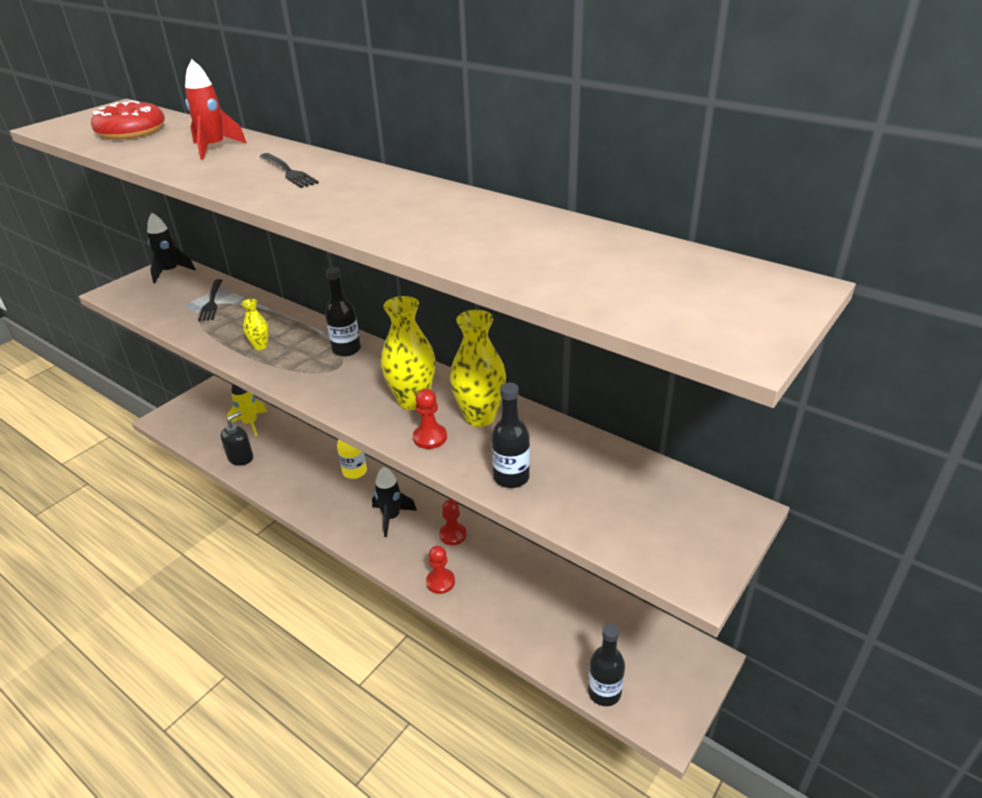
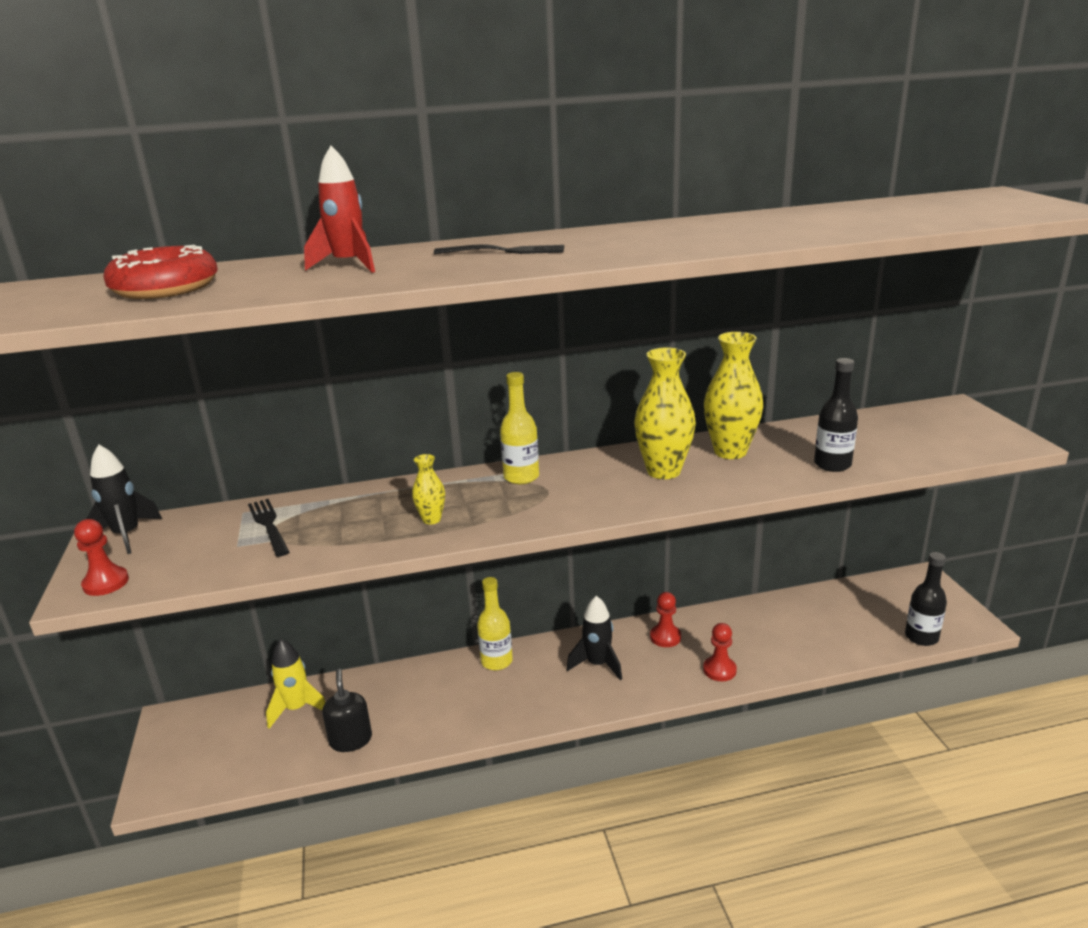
camera: 50 degrees left, 10 degrees down
black fork [198,279,222,321] -> black fork turned 150 degrees counterclockwise [248,499,289,557]
black bottle [325,267,361,357] -> yellow bottle [500,372,539,484]
red pawn [413,389,447,449] -> red pawn moved to [74,519,129,596]

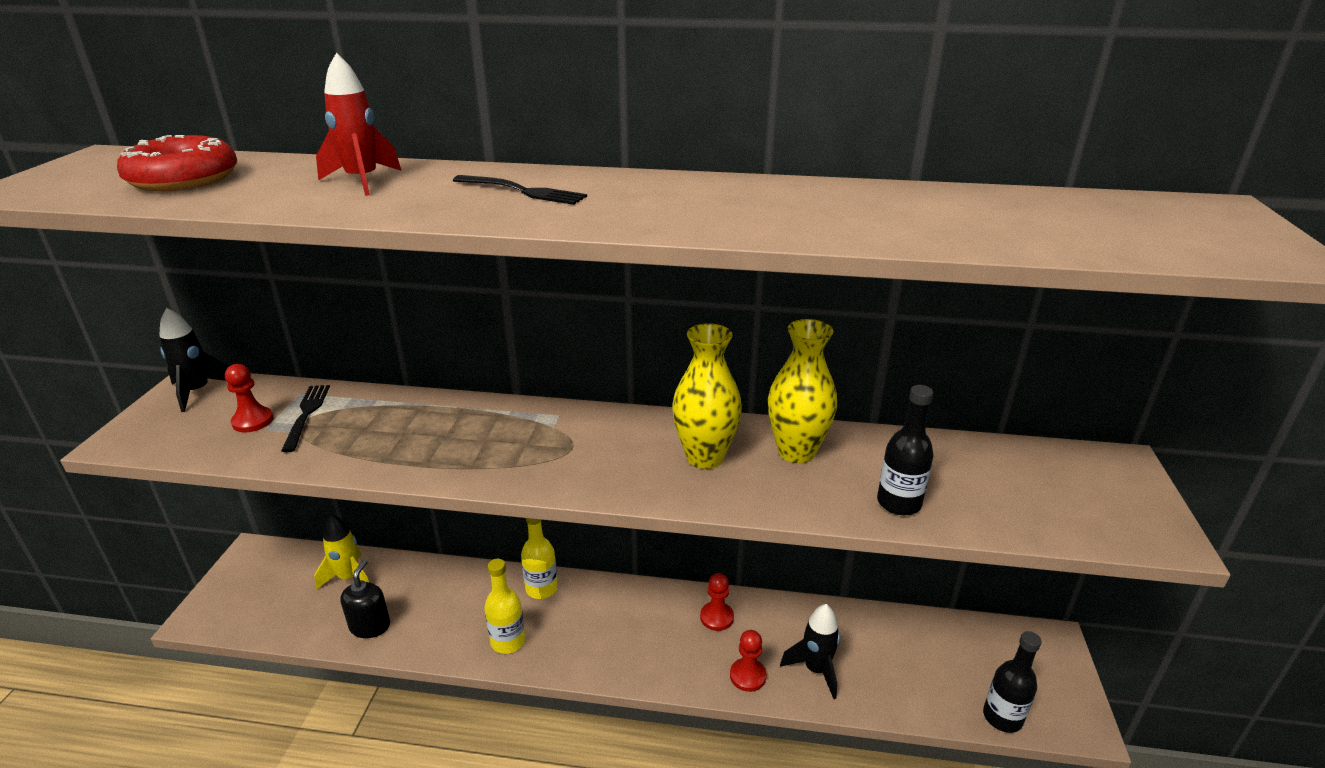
camera: 20 degrees right, 5 degrees up
red pawn [74,519,129,596] -> red pawn moved to [225,364,274,432]
yellow vase [412,454,445,524] -> none
yellow bottle [500,372,539,484] -> yellow bottle moved to [484,559,525,654]
black rocket [567,596,622,681] -> black rocket moved to [780,604,840,699]

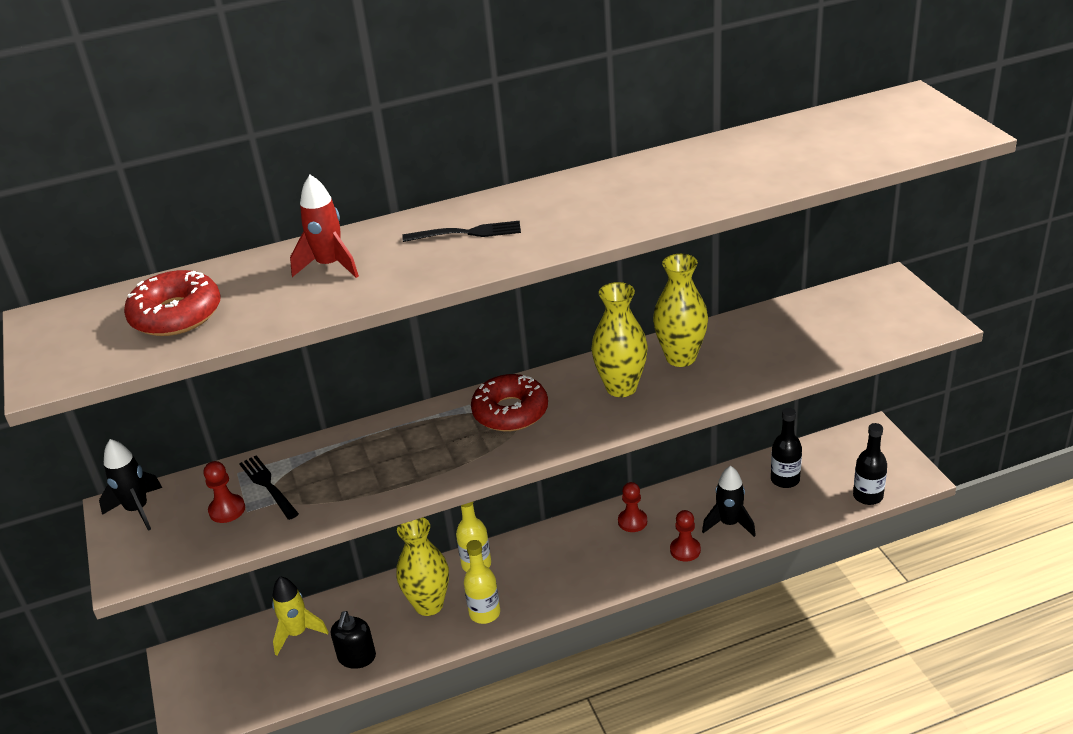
camera: 25 degrees left, 5 degrees up
black soap dispenser [340,559,390,638] -> black soap dispenser turned 150 degrees counterclockwise [331,611,376,669]
black bottle [877,385,934,515] -> black bottle moved to [771,408,802,488]
none -> yellow vase [396,517,449,616]
none -> red donut [471,374,548,432]

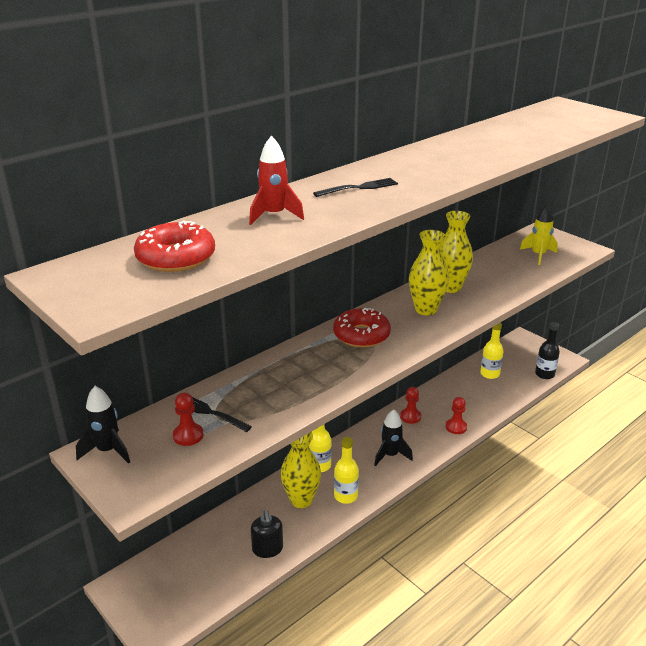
camera: 25 degrees left, 5 degrees down
yellow rocket [272,577,328,656] -> yellow rocket moved to [520,205,558,265]
black rocket [702,466,756,537] -> black rocket moved to [374,409,413,466]
black bottle [771,408,802,488] -> yellow bottle [480,323,504,379]

